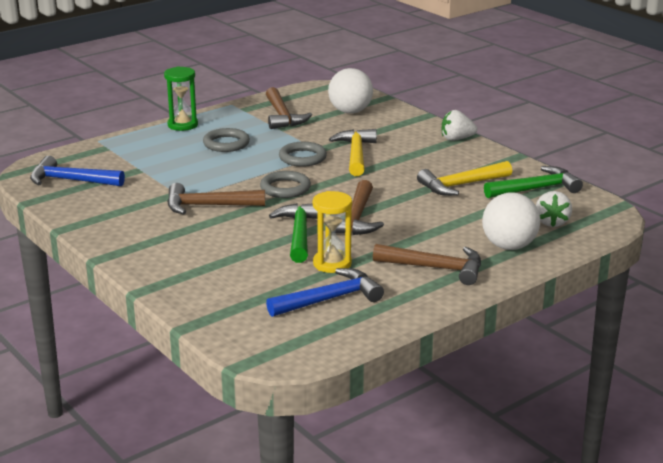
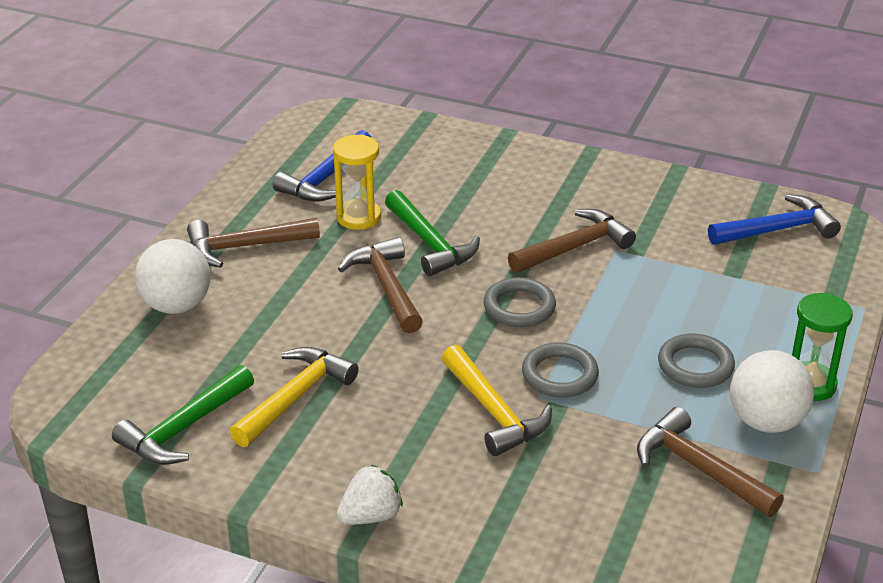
camera: 150 degrees right, 10 degrees up
white ball [328,68,373,114] -> white ball moved to [730,350,814,433]
white strawberry [536,191,572,227] -> none

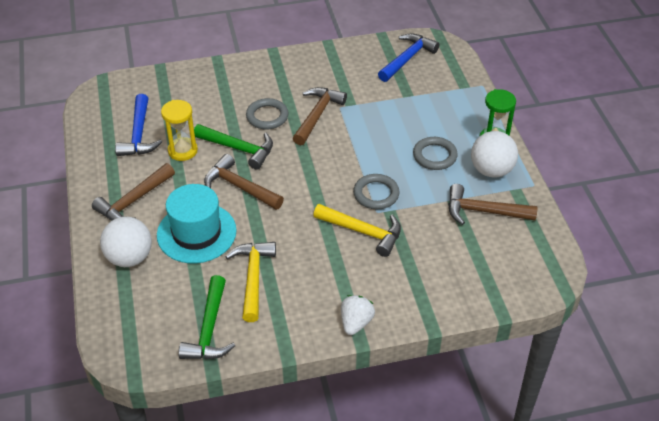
camera: 35 degrees left, 10 degrees up
grey ring [484,277,556,327] -> grey ring moved to [246,98,289,130]
none -> turquoise hat [157,184,237,263]

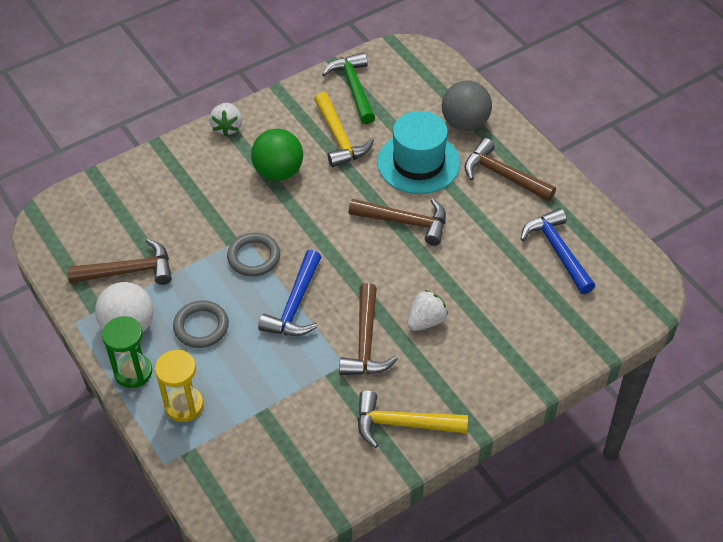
camera: 160 degrees right, 5 degrees up
brown hammer [92,163,175,220] -> brown hammer turned 75 degrees counterclockwise [464,138,556,201]
white ball [100,217,152,267] -> grey ball [442,80,492,131]
yellow hourglass [161,100,198,161] -> yellow hourglass moved to [155,350,204,422]
green hammer [194,124,273,170] -> none
grey ring [246,98,289,130] -> white strawberry [407,290,448,331]
yellow hammer [313,204,401,257] -> yellow hammer moved to [357,390,468,448]
blue hammer [378,33,440,82] -> blue hammer moved to [258,250,321,336]
none -> green ball [251,129,303,181]

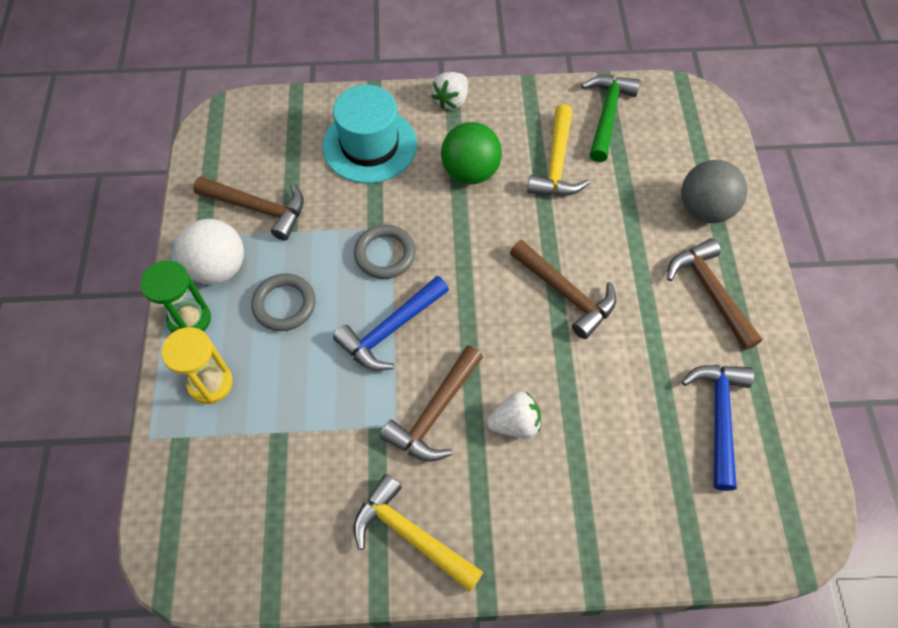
camera: 30 degrees right, 10 degrees up
turquoise hat [377,111,460,194] -> turquoise hat moved to [322,85,417,183]

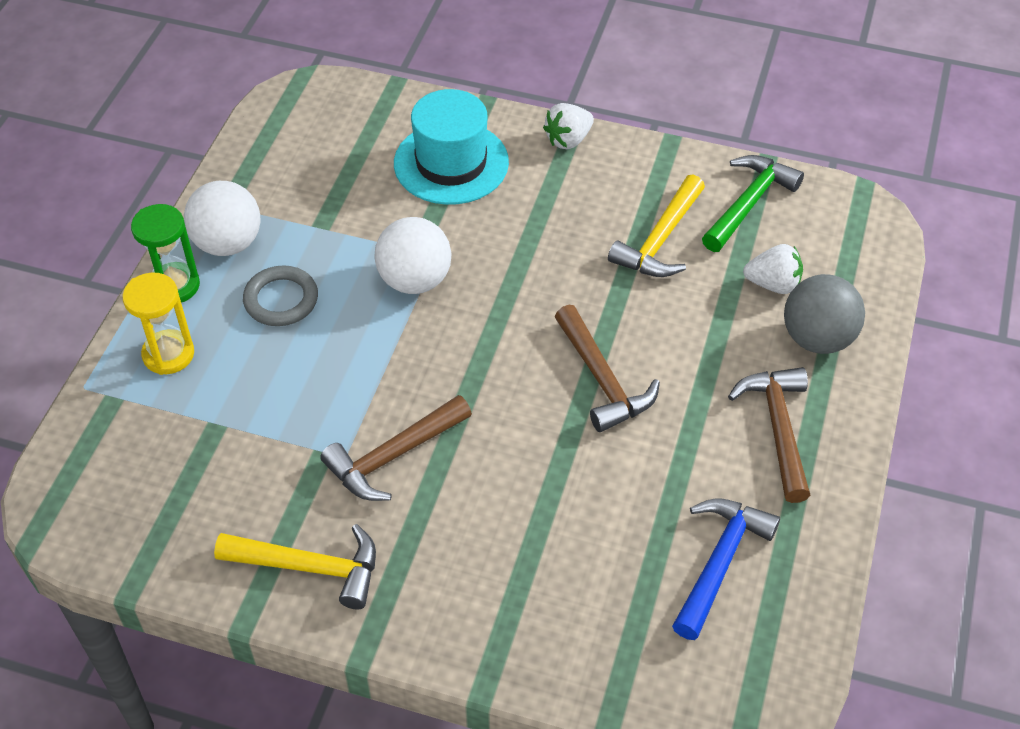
camera: 20 degrees right, 10 degrees down
brown hammer [193,176,304,241] -> none
blue hammer [333,276,449,371] -> none
grey ring [354,225,416,279] -> white ball [374,217,452,294]
yellow hammer [354,474,483,592] -> yellow hammer turned 135 degrees clockwise [214,524,376,609]
green ball [441,122,502,184] -> none
white strawberry [487,392,541,438] -> white strawberry moved to [743,244,803,294]

